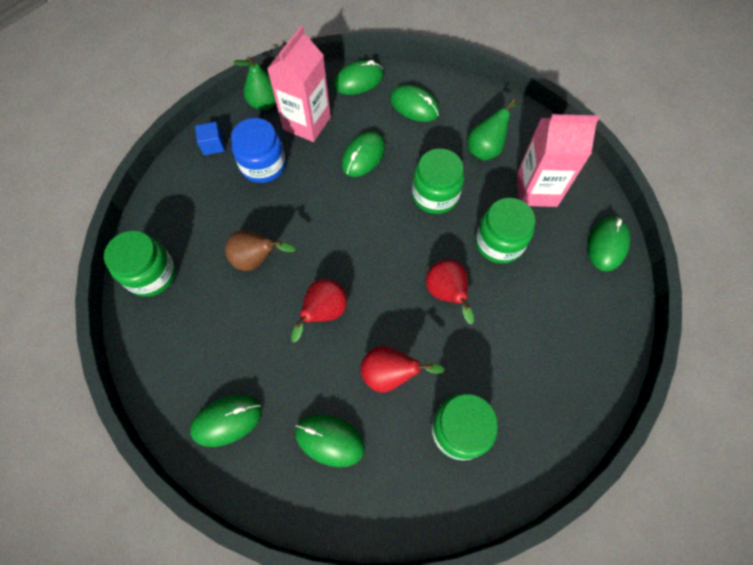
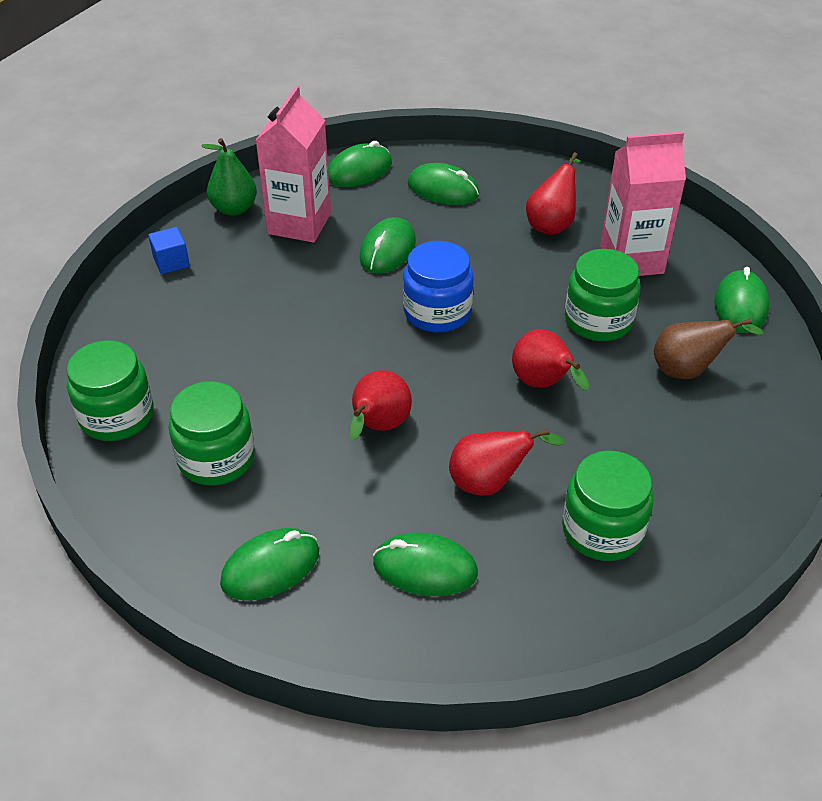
camera: 10 degrees left, 20 degrees down
brown pear [225,230,296,271] -> brown pear moved to [654,318,764,379]
blue jar [231,118,286,183] -> blue jar moved to [403,241,474,333]
green jar [412,148,464,214] -> green jar moved to [169,381,255,486]
green pear [468,99,517,161] -> red pear [526,152,581,235]

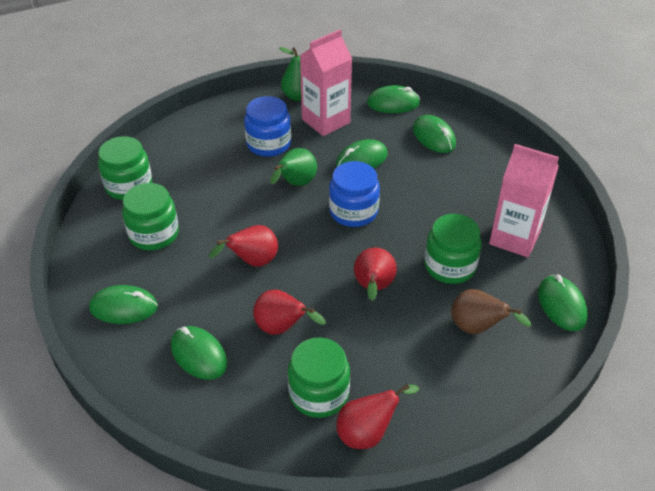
camera: 35 degrees right, 0 degrees up
blue cube [148,227,190,274] -> none
red pear [526,152,581,235] -> red pear moved to [336,384,419,449]
green mouse [714,267,769,333] -> green mouse turned 60 degrees counterclockwise [538,274,588,331]
none -> blue jar [244,96,291,157]
none -> green pear [270,148,317,186]

